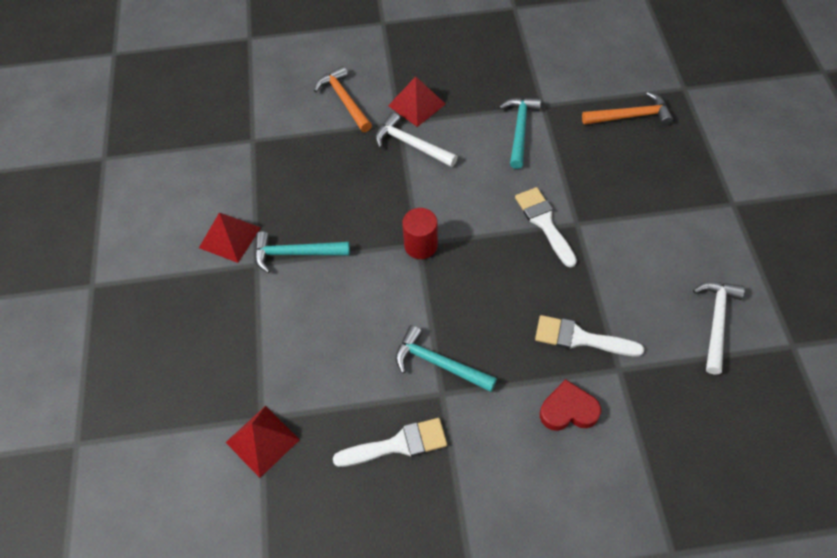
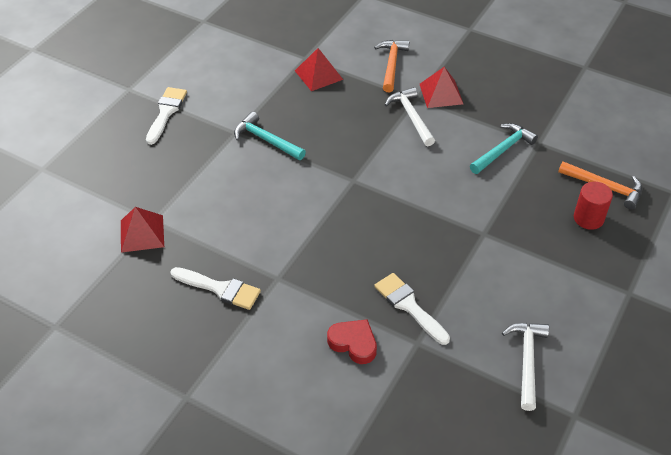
camera: 35 degrees right, 10 degrees down
red pyramid [199,213,261,263] -> red pyramid moved to [295,48,343,91]
turquoise hammer [396,325,497,392] -> none
red cylinder [402,208,438,259] -> red cylinder moved to [574,182,613,230]
white brush [515,187,577,267] -> white brush moved to [146,87,187,145]
white hammer [693,282,745,374] -> white hammer turned 45 degrees counterclockwise [502,323,549,411]

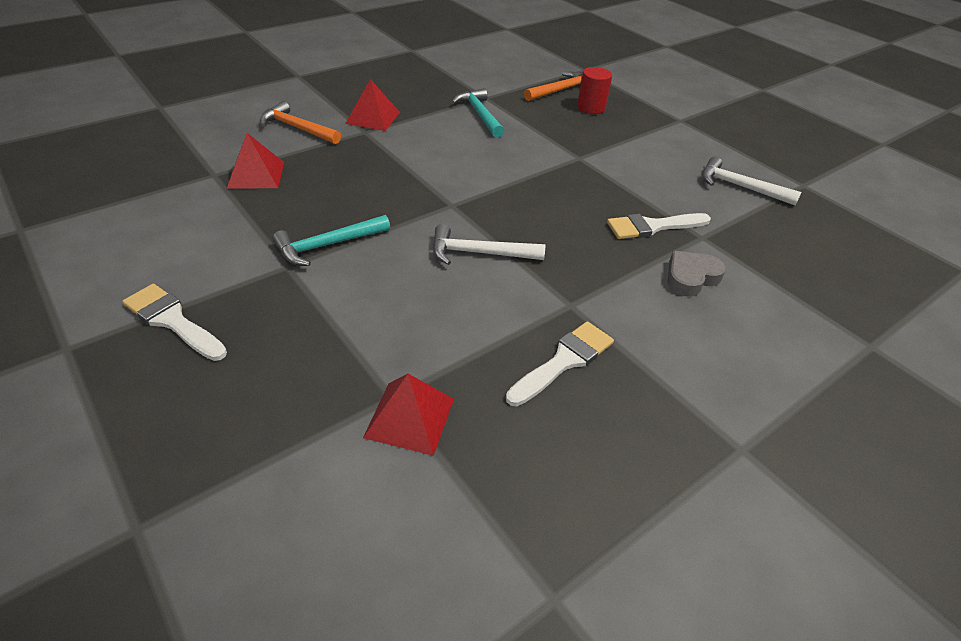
camera: 70 degrees left, 5 degrees down
red heart [327,319,377,364] -> grey heart [667,251,726,297]
white hammer [385,87,435,146] -> white hammer moved to [433,224,545,265]

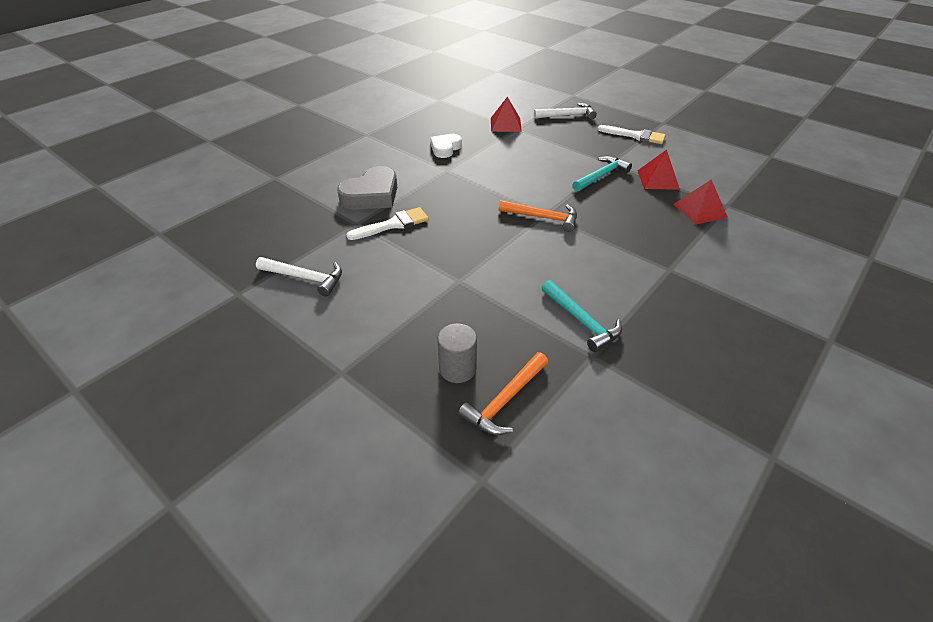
camera: 170 degrees right, 0 degrees up
orange hammer [260,101,341,144] -> orange hammer moved to [499,200,577,232]
red pyramid [345,79,400,131] -> red pyramid moved to [638,150,680,190]
white hammer [433,224,545,265] -> white hammer moved to [534,103,597,119]
white brush [506,321,614,406] -> white heart [430,134,462,158]
red cylinder [577,67,612,114] -> grey cylinder [438,324,477,383]
grey heart [667,251,726,297] -> grey heart [337,166,397,210], size x1.58

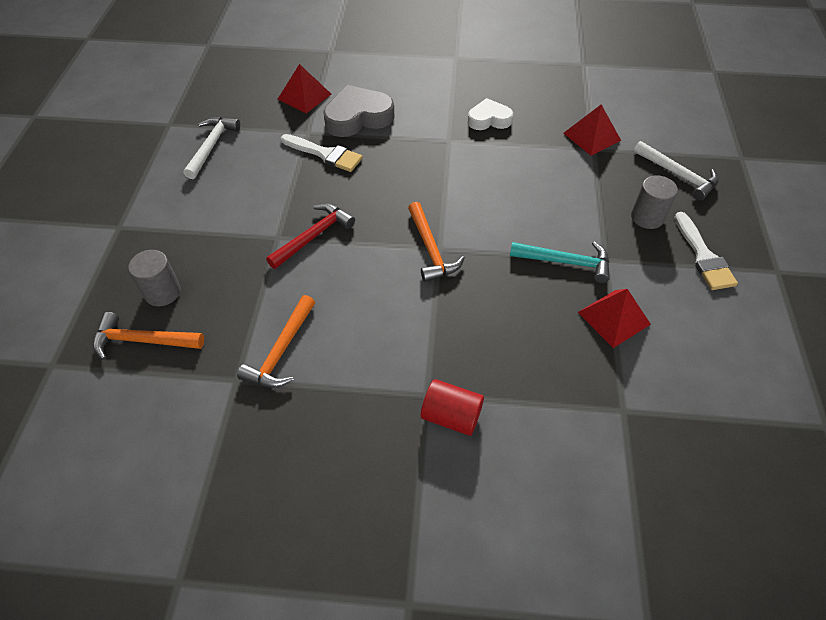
camera: 55 degrees right, 10 degrees up
white hammer [256,257,342,296] -> white hammer turned 150 degrees counterclockwise [183,117,240,179]
grey heart [337,166,397,210] -> grey heart turned 150 degrees clockwise [323,85,394,137]
turquoise hammer [542,280,622,352] -> orange hammer [237,295,315,388]
red pyramid [673,179,728,225] -> red pyramid moved to [278,64,331,113]
none -> red hammer [266,203,355,269]
none -> red cylinder [421,379,484,436]
none -> grey cylinder [631,175,678,229]

